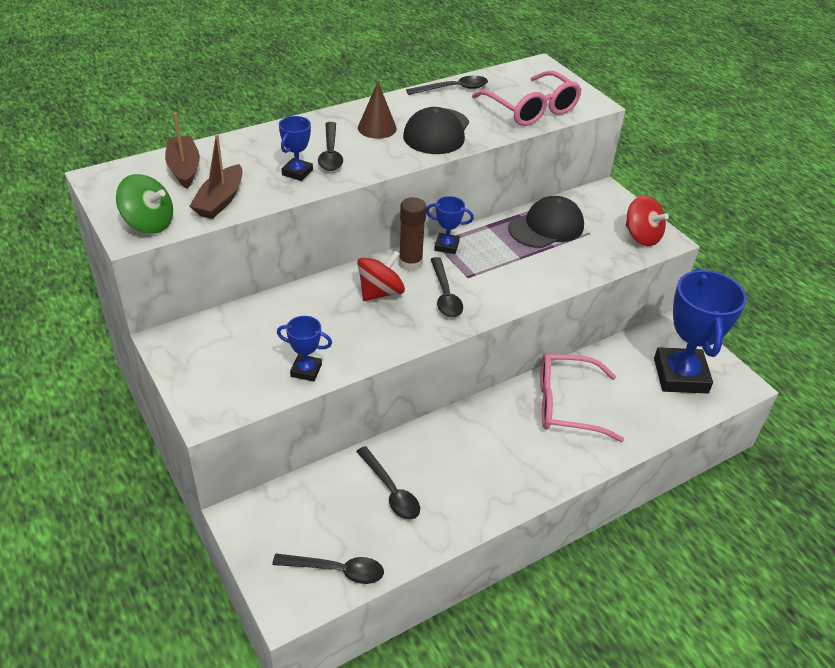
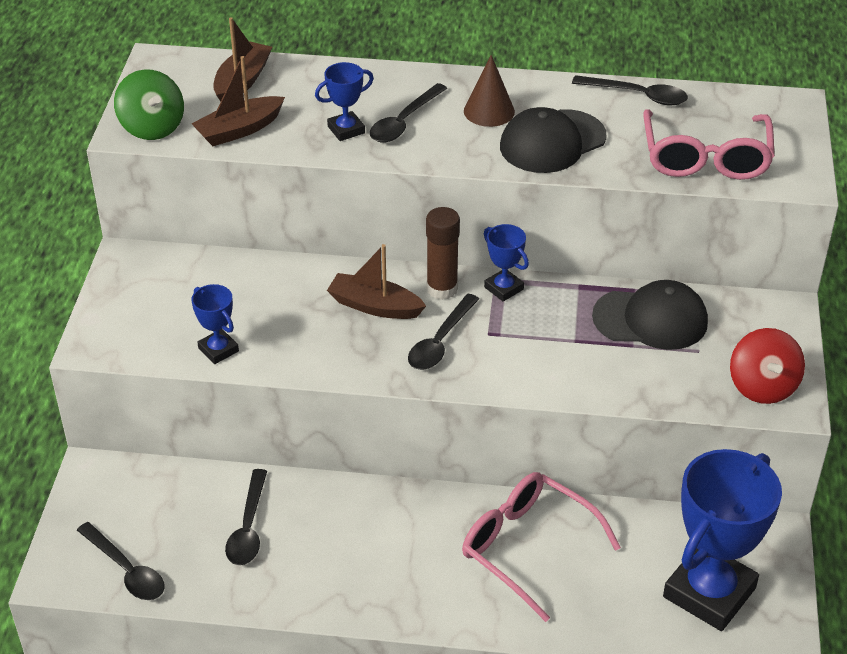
camera: 40 degrees right, 0 degrees up
red spinning top [357,251,405,301] -> brown boat [327,244,426,319]

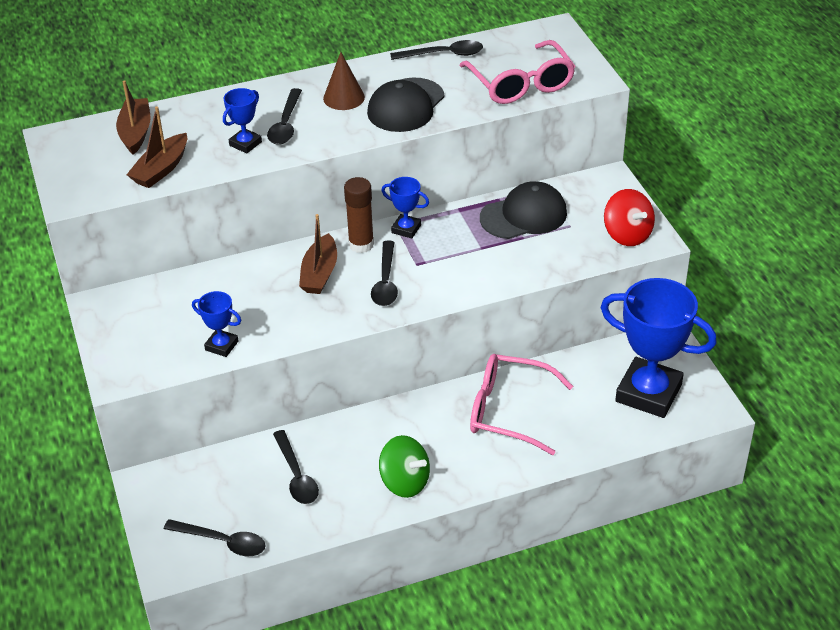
camera: 25 degrees left, 0 degrees up
green spinning top [114,69,184,140] -> green spinning top moved to [379,435,430,498]
brown boat [327,244,426,319] -> brown boat turned 75 degrees counterclockwise [299,214,337,294]
blue trophy [663,449,782,631] -> blue trophy turned 75 degrees counterclockwise [600,278,717,418]

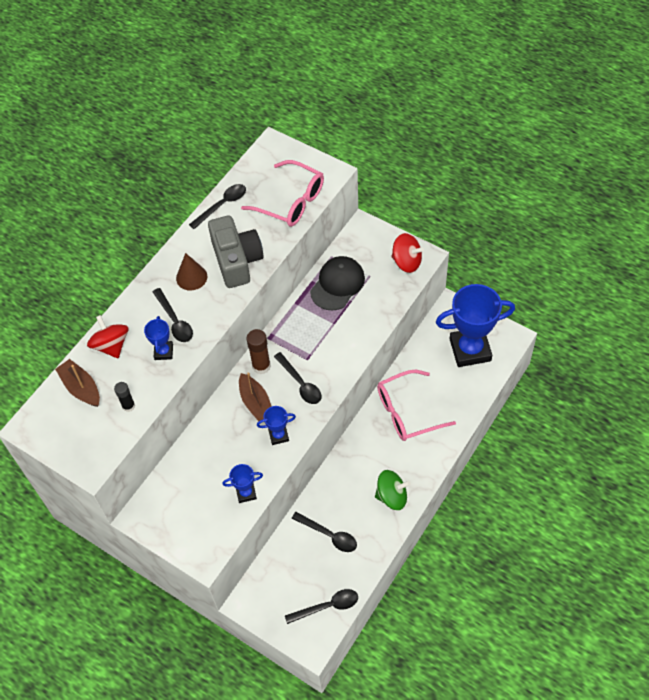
camera: 35 degrees left, 15 degrees up
brown boat [127,106,187,188] -> black glue stick [114,382,135,412]
black cap [367,78,445,132] -> grey camera [208,215,264,288]
blue trophy [381,177,429,239] -> blue trophy moved to [257,406,296,445]
none -> red spinning top [87,315,128,358]

